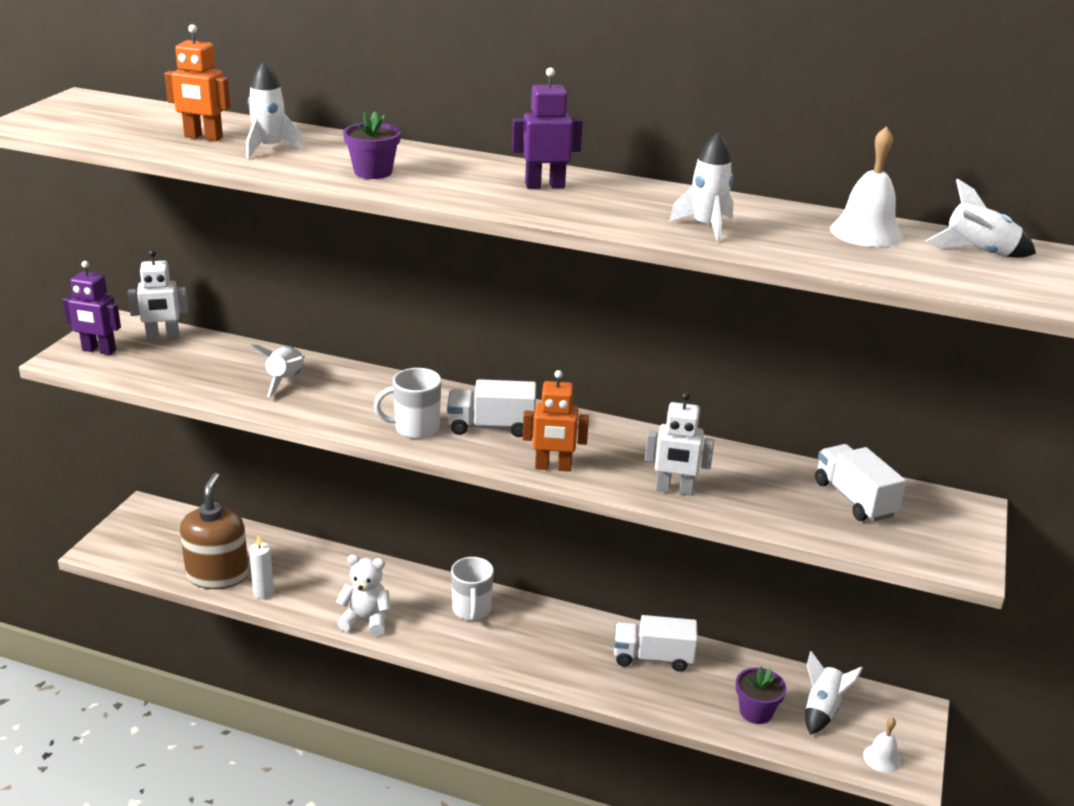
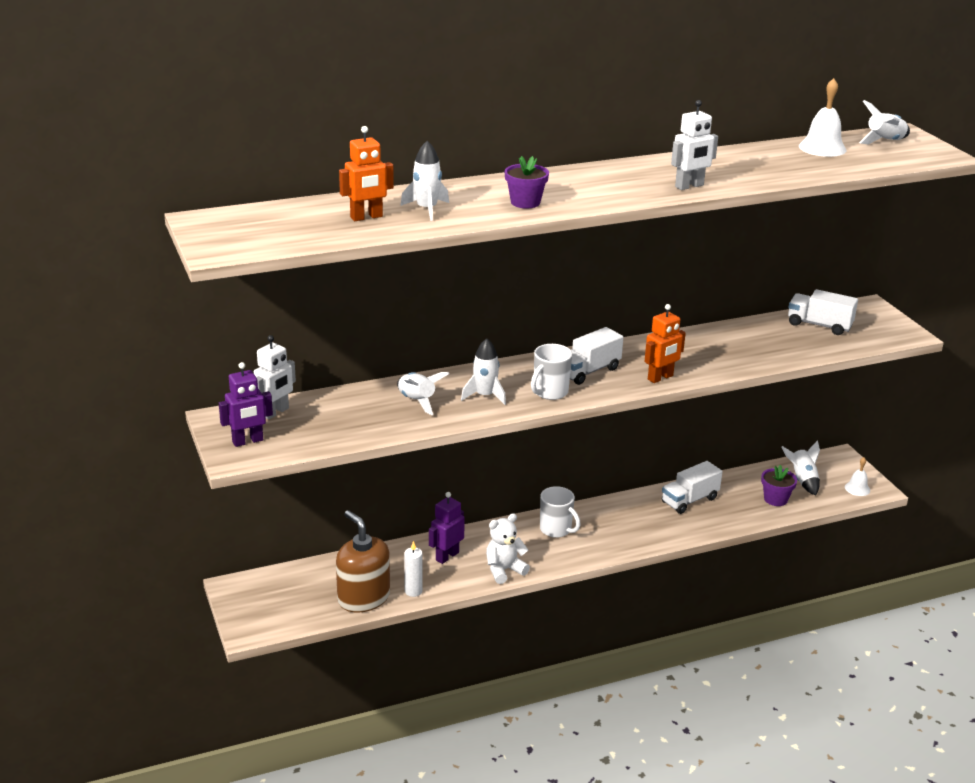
camera: 40 degrees left, 0 degrees up
purple robot [512,68,583,189] -> purple robot moved to [429,492,465,564]
white robot [645,392,714,496] -> white robot moved to [671,100,718,190]
white rocket [669,132,733,242] -> white rocket moved to [461,338,506,405]

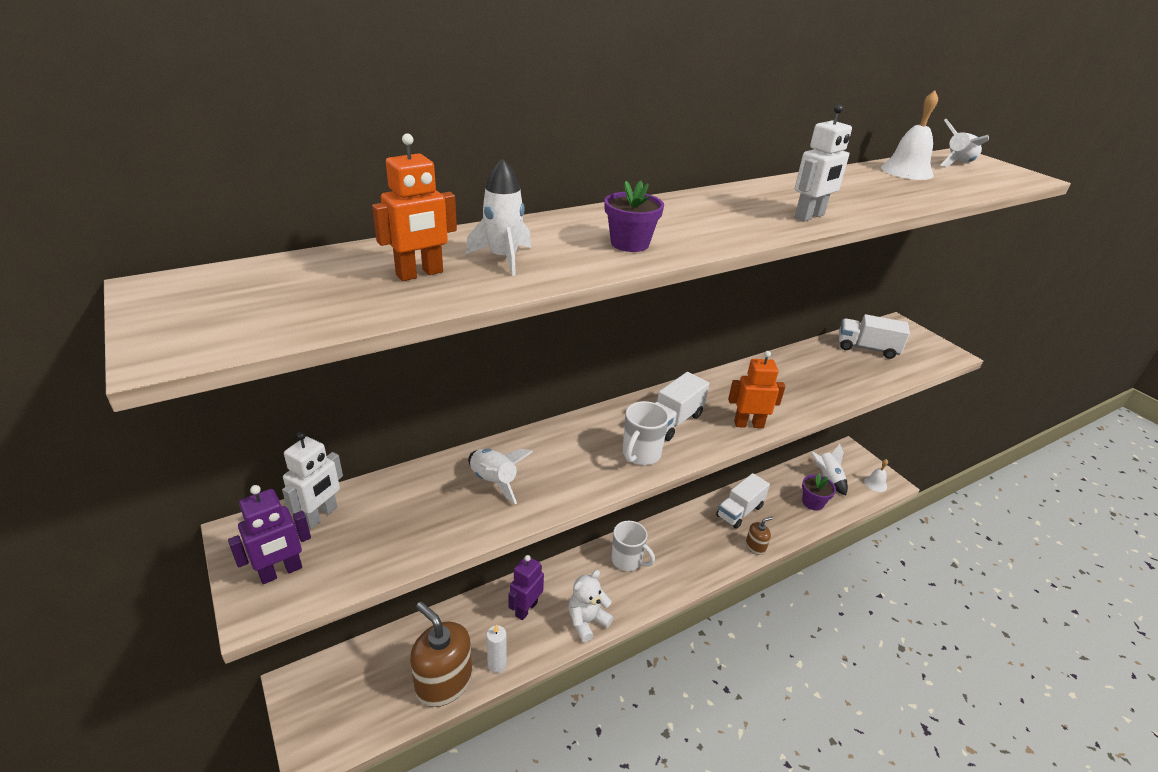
camera: 10 degrees left, 5 degrees up
white rocket [461,338,506,405] -> none
orange robot [645,304,686,383] -> orange robot turned 135 degrees counterclockwise [728,351,785,428]
none -> brown soap dispenser [746,517,773,555]

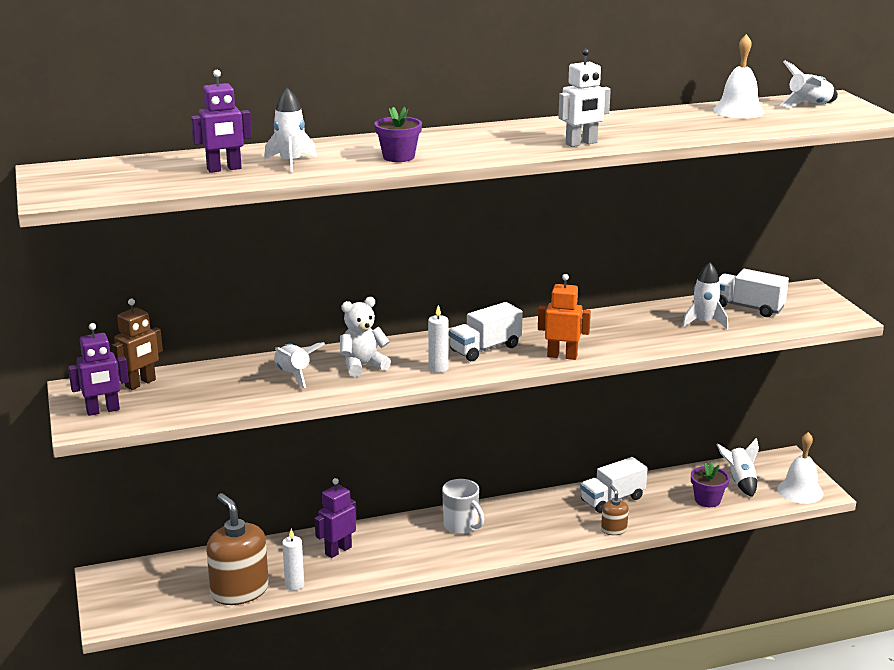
camera: 15 degrees right, 10 degrees down
white robot [282,432,343,529] -> brown robot [112,299,163,390]
orange robot [372,133,457,281] -> purple robot [191,70,252,173]
white teddy bear [568,570,614,642] -> white teddy bear moved to [340,297,391,377]
white mug [622,401,669,465] -> white candle [428,305,449,373]
brown soap dispenser [746,517,773,555] -> brown soap dispenser turned 90 degrees counterclockwise [601,486,629,535]
white bell [864,459,888,492] -> white bell [777,432,823,504], size x1.64
none -> white rocket [682,262,728,329]

